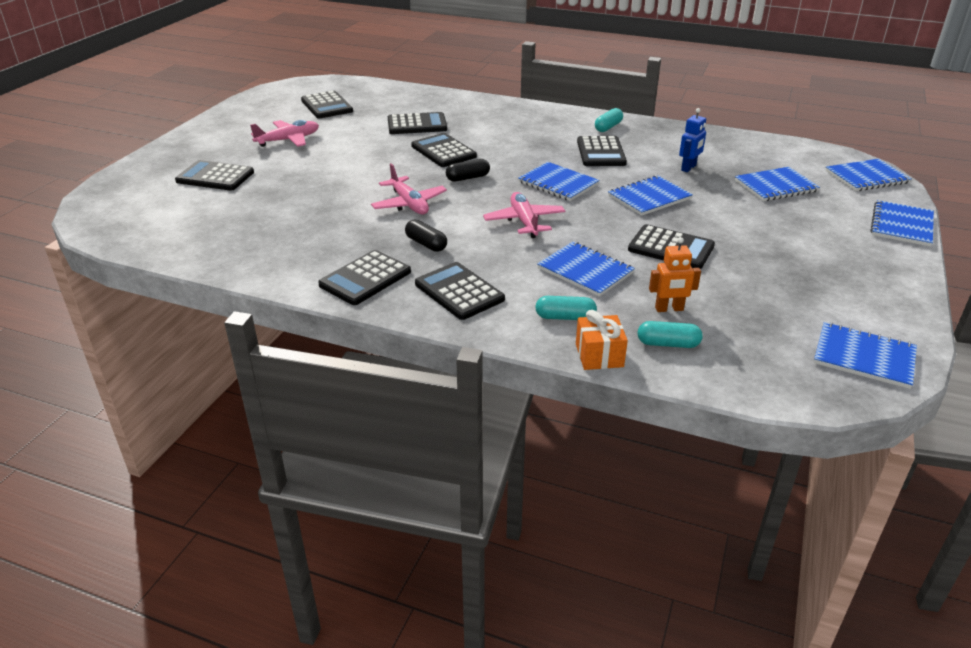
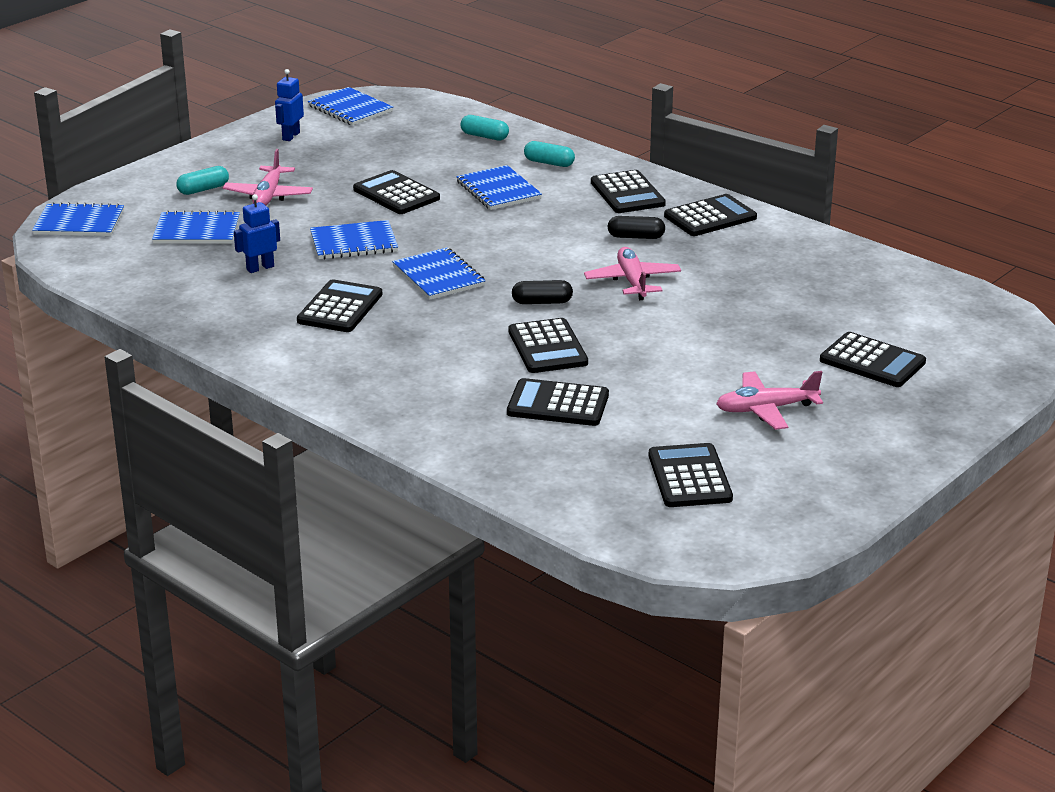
camera: 160 degrees left, 5 degrees down
black capsule [405,220,447,252] -> black capsule turned 60 degrees counterclockwise [608,216,665,239]
pink plane [483,192,565,238] -> pink plane moved to [223,149,313,206]
orange gift [576,310,628,370] -> none
turquoise capsule [595,108,623,132] -> turquoise capsule moved to [176,166,229,195]
orange robot [649,237,701,312] -> none
blue notebook [870,200,934,247] -> none
none -> blue robot [275,69,304,141]

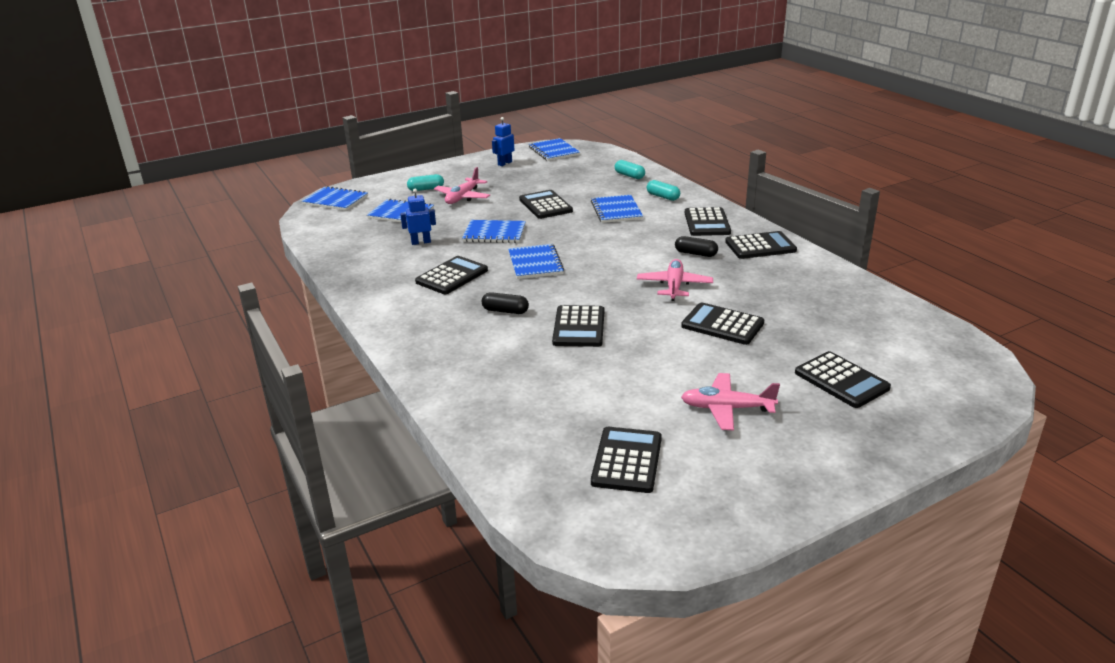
camera: 20 degrees right, 0 degrees up
black calculator [507,378,609,426] -> black calculator moved to [681,302,764,345]
black capsule [512,280,573,304] -> black capsule moved to [482,292,529,314]

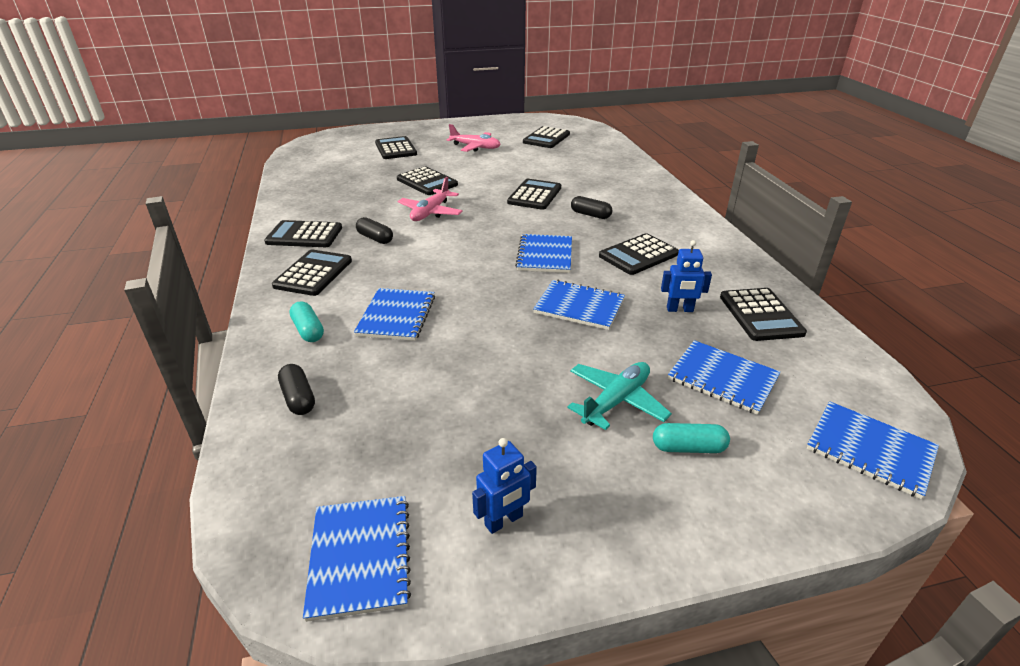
camera: 165 degrees left, 5 degrees up
pink plane [434,167,490,204] -> turquoise plane [568,362,672,430]
black calculator [519,190,573,219] -> black calculator moved to [720,288,807,341]
turquoise capsule [615,160,645,179] -> black capsule [278,364,315,415]

